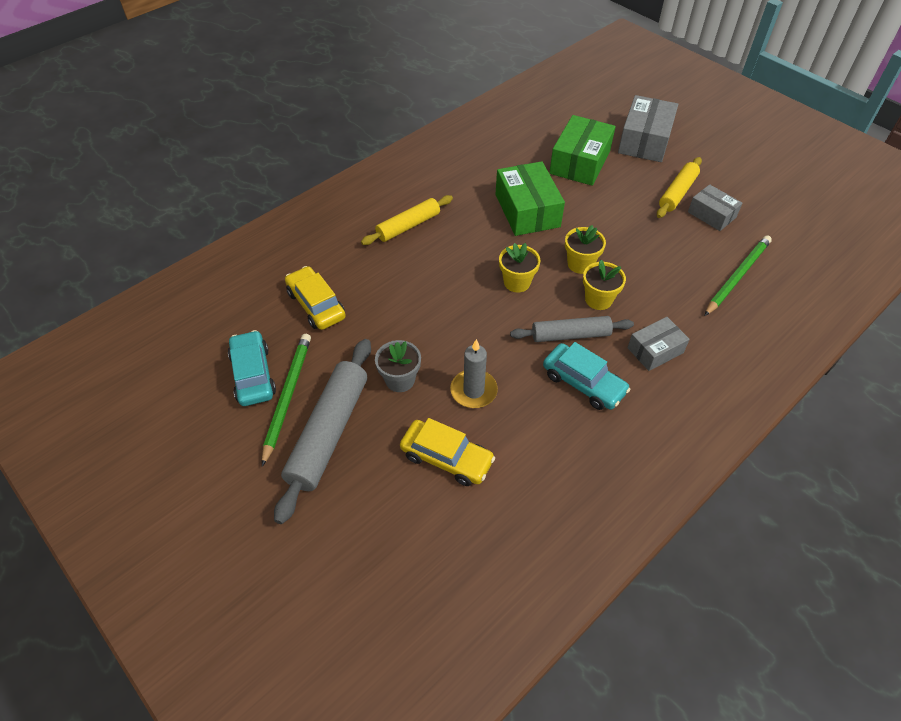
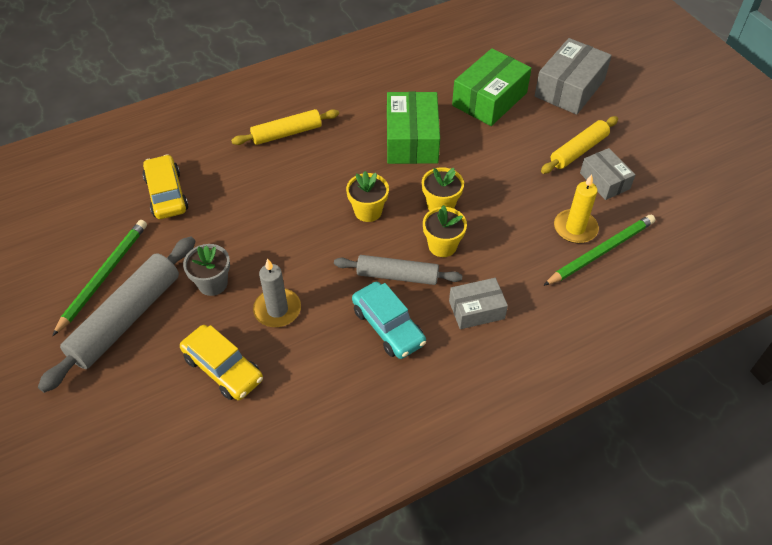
camera: 15 degrees right, 0 degrees up
turquoise car [228,330,276,406] -> none
none -> yellow candle [554,174,599,243]

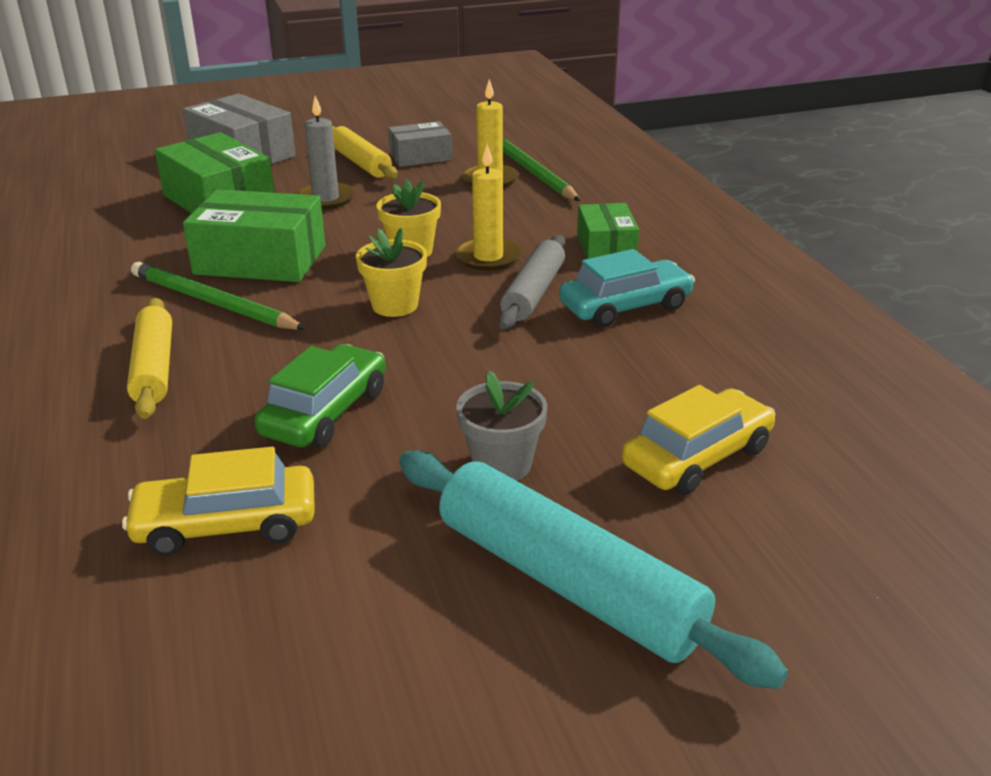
camera: 80 degrees left, 20 degrees down
grey rolling pin [38,236,195,393] -> turquoise rolling pin [399,450,788,689]
green pencil [52,220,147,336] -> green pencil moved to [131,262,306,330]
grey candle [253,258,301,327] -> grey candle moved to [296,96,355,210]
yellow flower pot [423,205,467,257] -> yellow candle [455,144,522,271]
grey box [449,278,508,329] -> green box [577,203,639,259]
none -> green car [254,344,386,448]

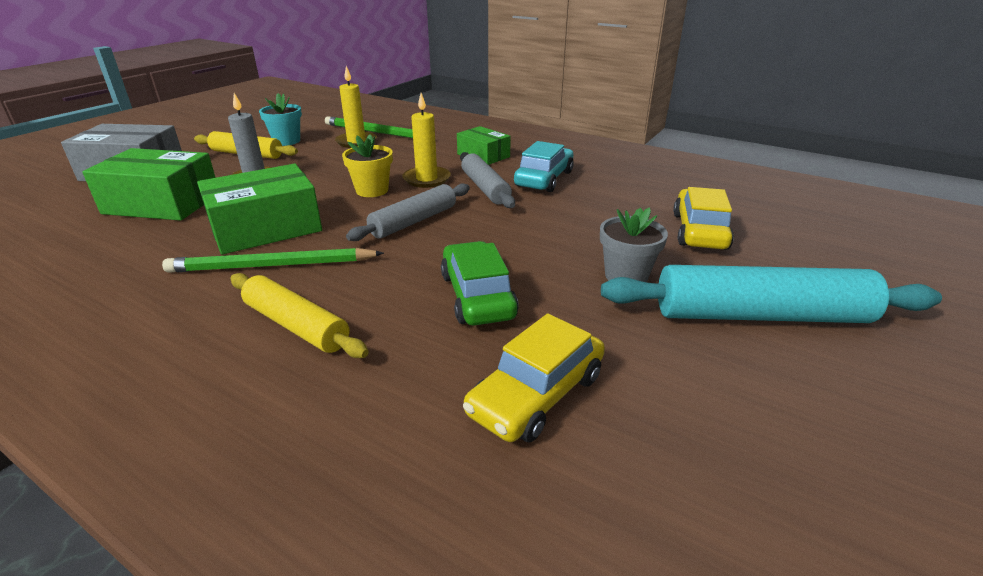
camera: 40 degrees left, 0 degrees up
yellow flower pot [356,228,427,317] -> grey rolling pin [346,184,470,241]
grey box [388,121,452,167] -> turquoise flower pot [259,93,302,146]

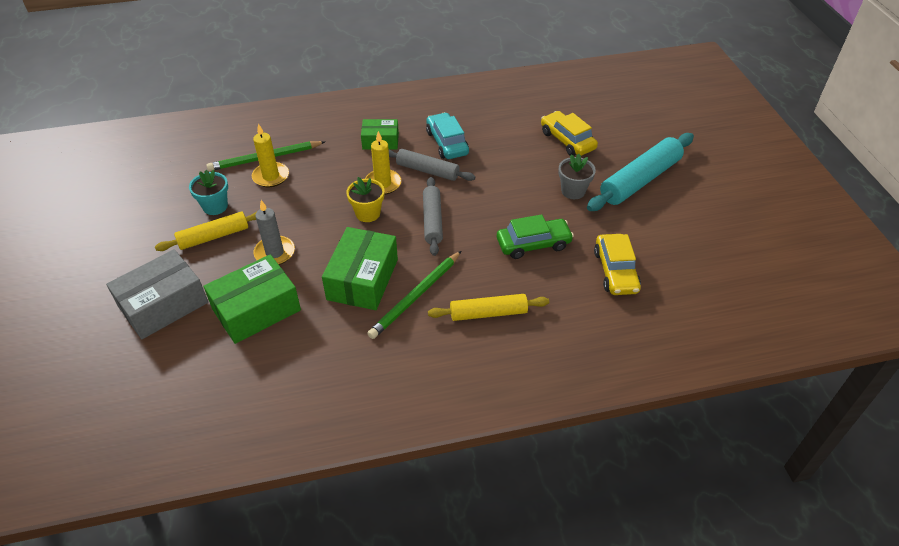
camera: 45 degrees left, 15 degrees up
green car [441,241,519,326] -> green car turned 135 degrees clockwise [497,214,574,259]

